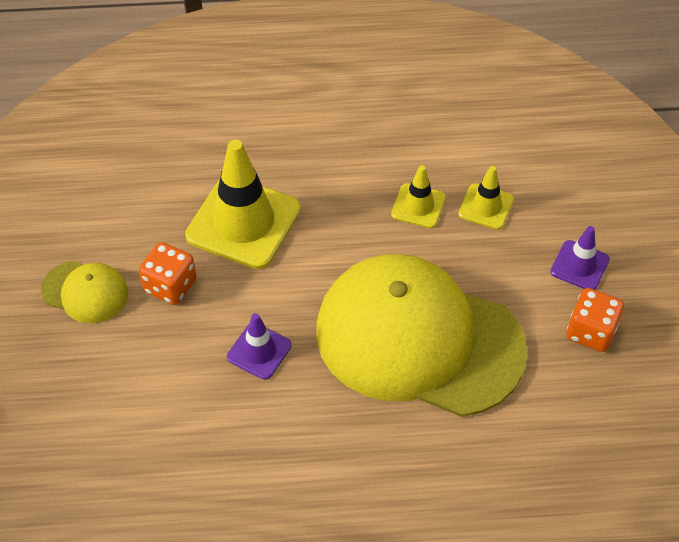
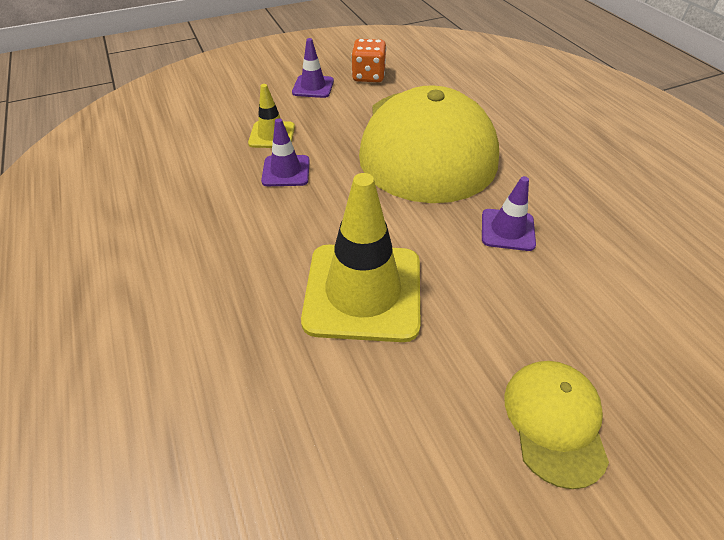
camera: 110 degrees left, 5 degrees down
orange dice [139,242,197,305] -> none
yellow traffic cone [391,165,446,228] -> purple traffic cone [261,118,310,186]

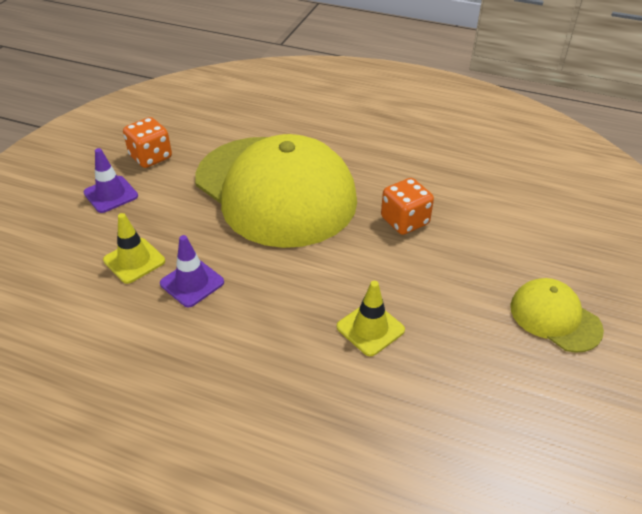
camera: 45 degrees left, 5 degrees down
yellow traffic cone [301,173,421,342] -> yellow traffic cone [337,281,405,356], size x0.51
purple traffic cone [482,176,536,251] -> orange dice [381,178,434,235]

